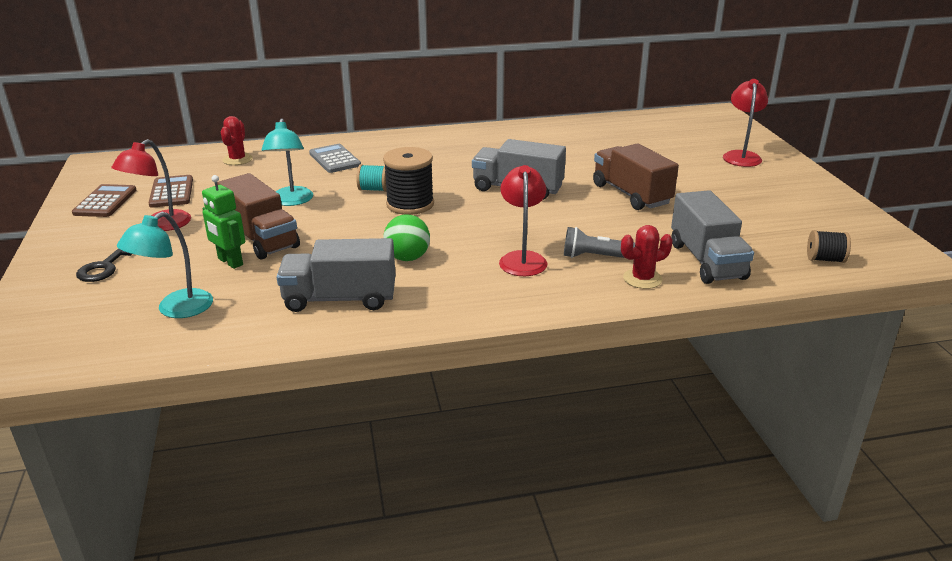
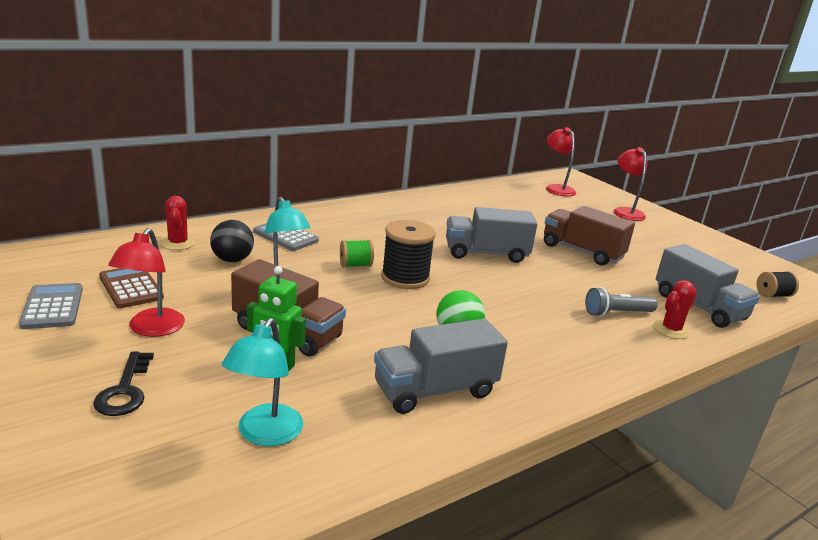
camera: 25 degrees left, 5 degrees down
brown calculator [72,184,136,217] -> grey calculator [19,283,83,329]
turquoise spool [356,164,387,192] -> green spool [340,240,374,267]
red lamp [499,165,547,276] -> red lamp moved to [546,127,576,196]
none -> black ball [210,220,254,262]

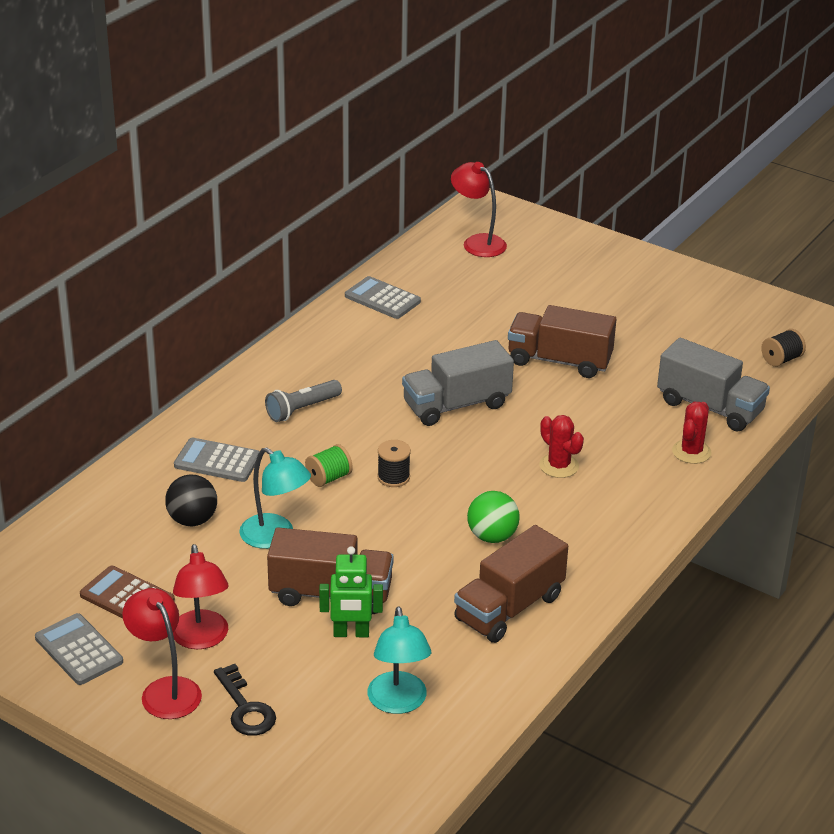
camera: 20 degrees left, 10 degrees up
red cactus [161,196,195,250] -> red cactus moved to [539,415,584,478]
grey truck [374,318,508,414] -> brown truck [454,525,568,643]
black spool [381,220,436,289] -> black spool [377,440,411,487], size x0.56
grey flashlight [585,287,658,317] -> grey flashlight moved to [265,380,342,422]
red lamp [613,147,648,221] -> red lamp moved to [122,588,202,719]
none -> grey calculator [345,276,421,319]

